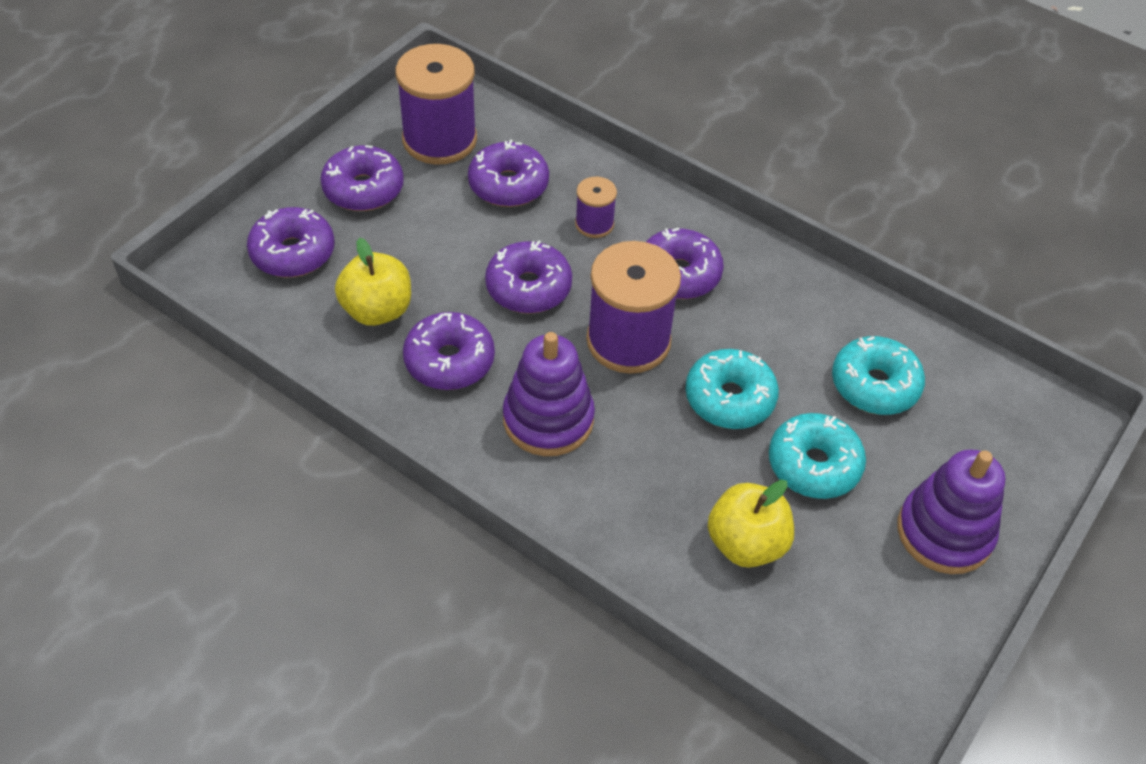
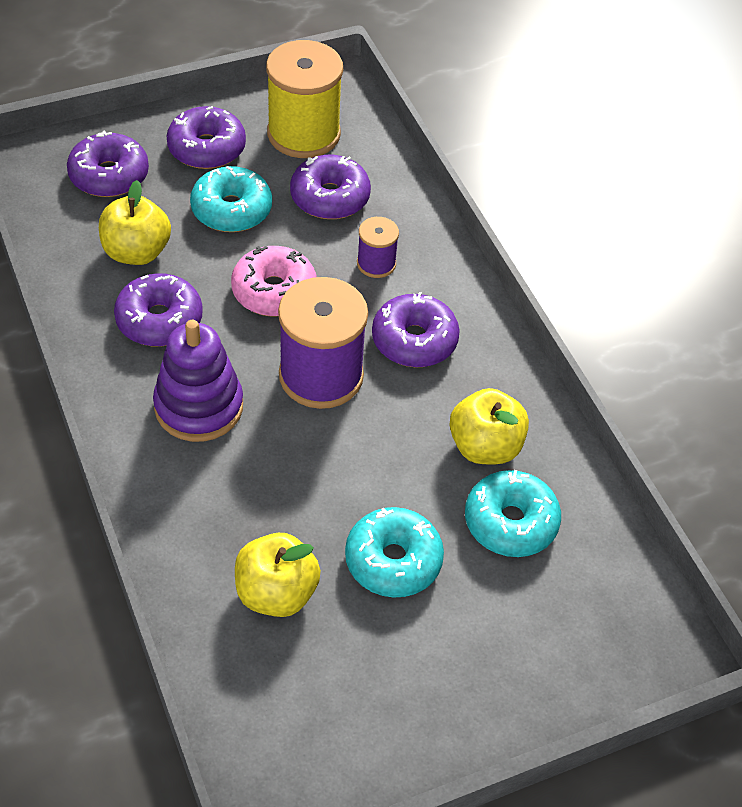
camera: 30 degrees right, 0 degrees up
purple spool [396,44,477,165] -> yellow spool [266,40,343,158]
purple donut [485,240,572,314] -> pink donut [231,246,317,317]
turquoise donut [685,349,779,429] -> turquoise donut moved to [190,166,272,232]
purple stacking toy [897,449,1005,574] -> none
none -> yellow apple [449,388,529,464]

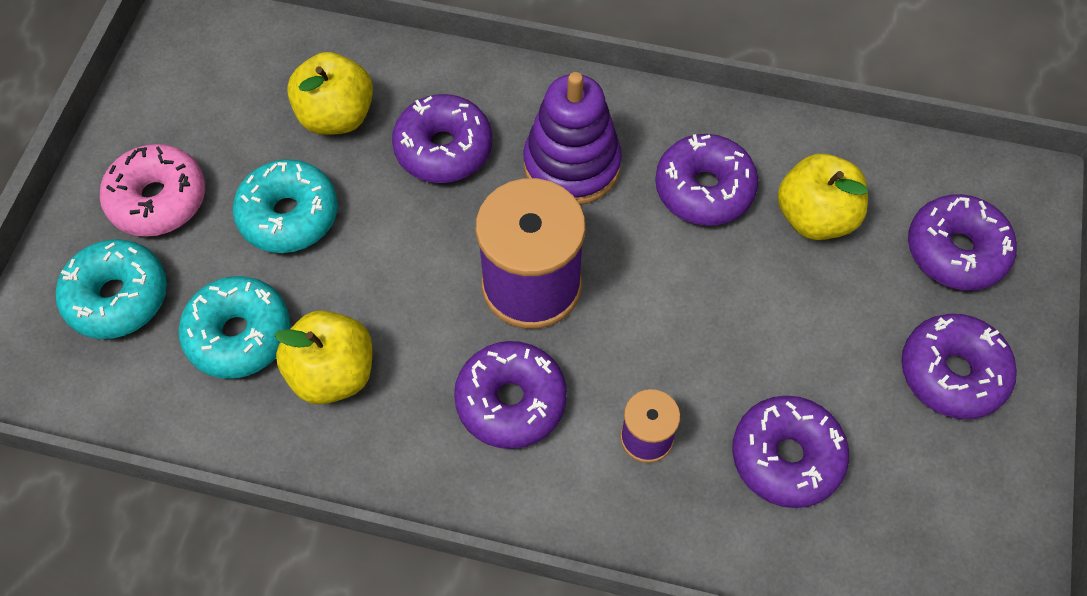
camera: 130 degrees right, 10 degrees up
turquoise donut [190,166,272,232] -> turquoise donut moved to [56,239,167,339]
pink donut [231,246,317,317] -> pink donut moved to [100,144,205,237]
yellow spool [266,40,343,158] -> none
none -> purple donut [392,94,492,183]

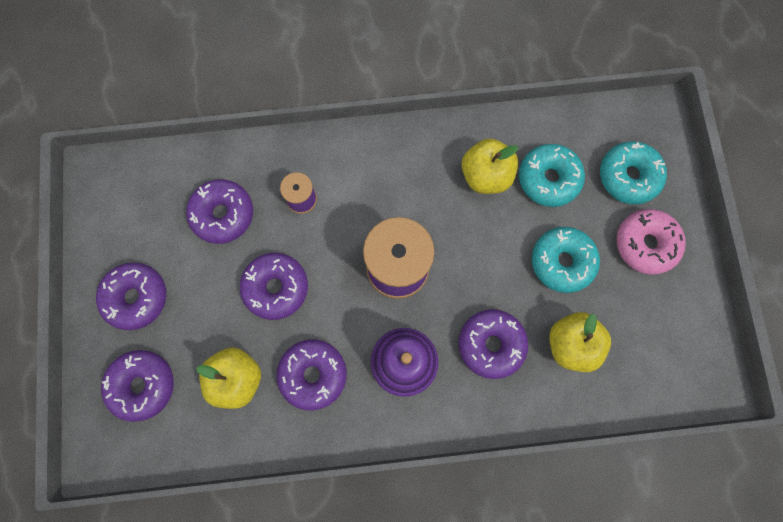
camera: 160 degrees right, 15 degrees up
purple donut [454,341,567,449] -> purple donut moved to [240,253,308,320]

